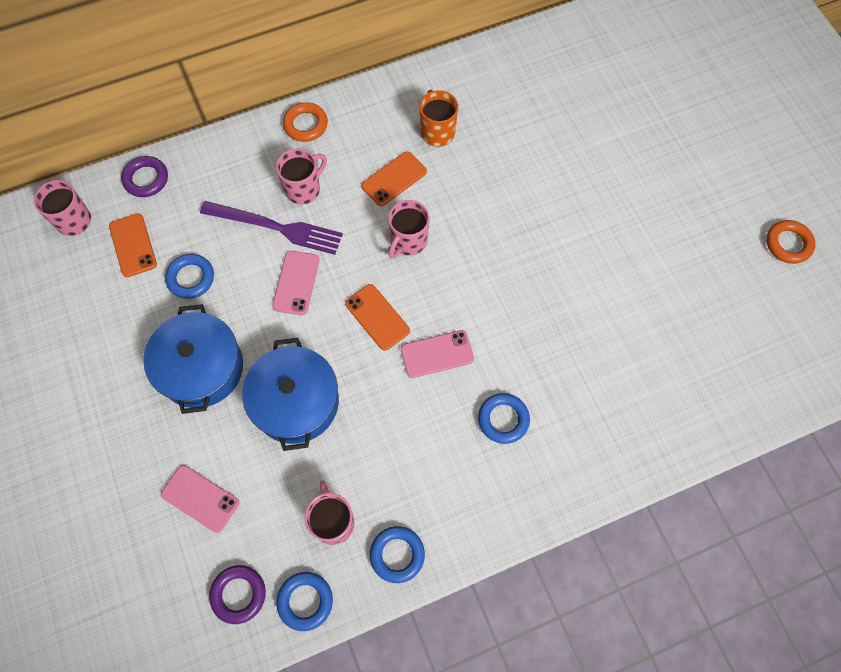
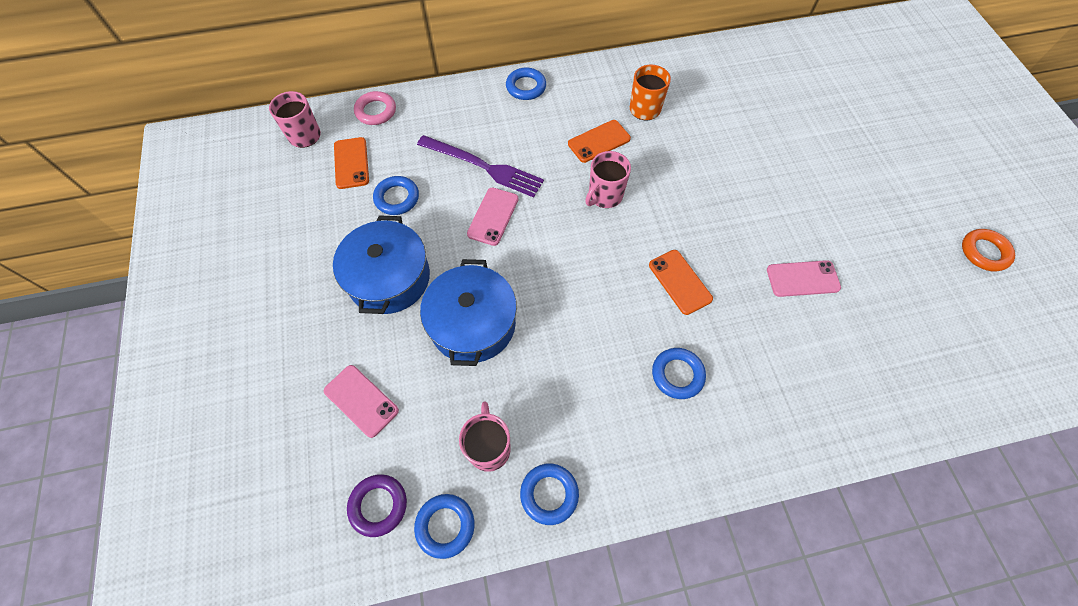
camera: 10 degrees right, 5 degrees down
purple ring [121,156,168,197] -> pink ring [354,91,396,125]
pink mug [276,149,327,205] -> none
orange ring [283,102,328,142] -> blue ring [506,68,546,100]
orange phone [345,284,410,351] -> orange phone moved to [649,250,713,315]
pink phone [401,330,474,378] -> pink phone moved to [767,260,841,297]

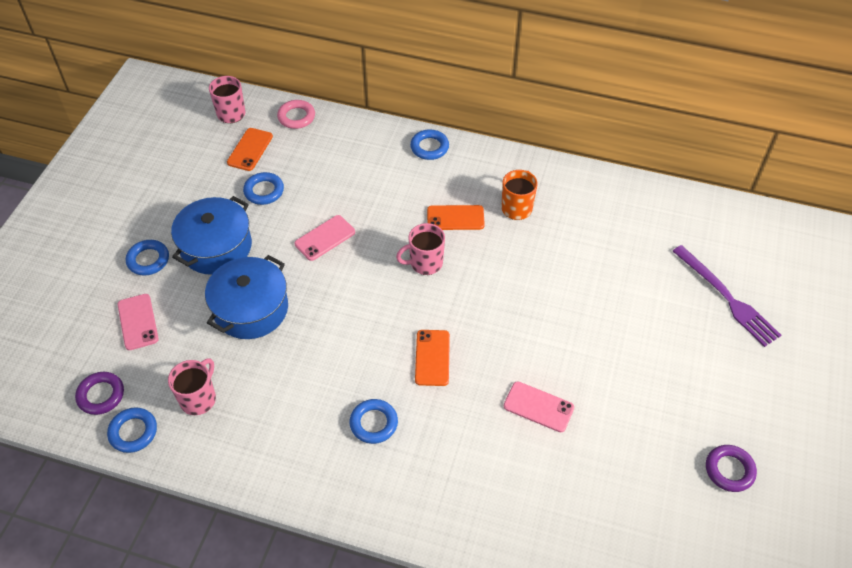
camera: 30 degrees right, 10 degrees down
purple fork [417,135,544,197] -> purple fork moved to [673,245,781,347]
blue ring [520,463,579,525] -> blue ring moved to [126,240,169,276]
orange ring [962,229,1015,272] -> purple ring [706,445,757,492]

